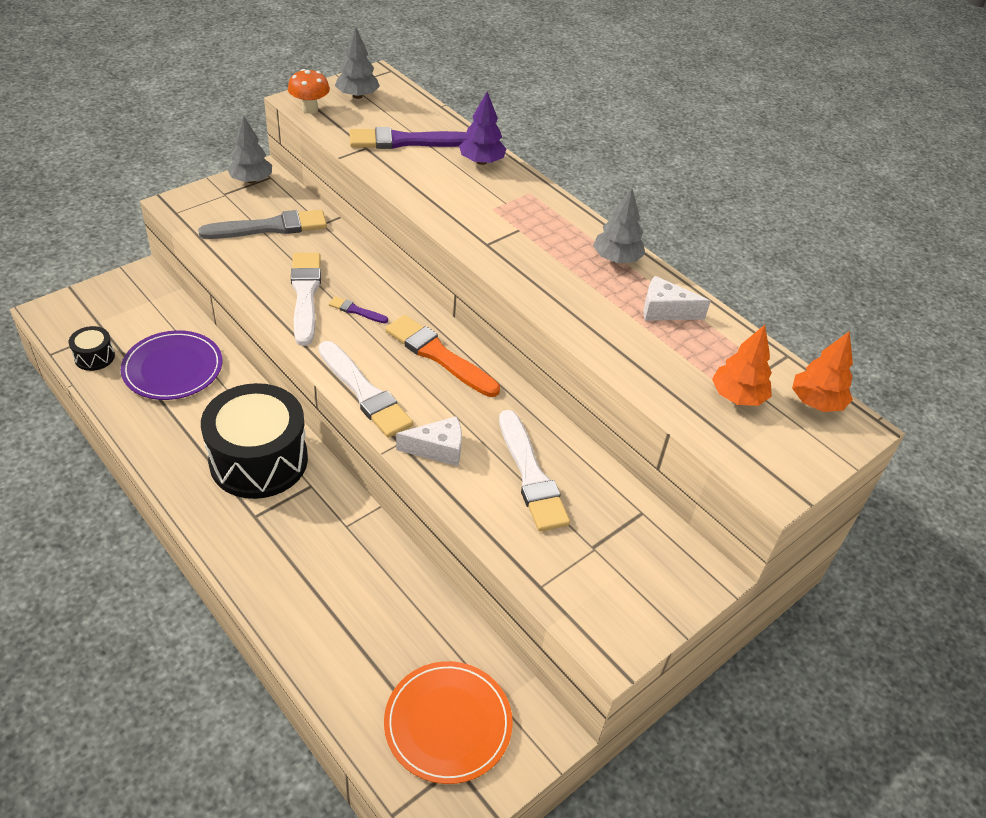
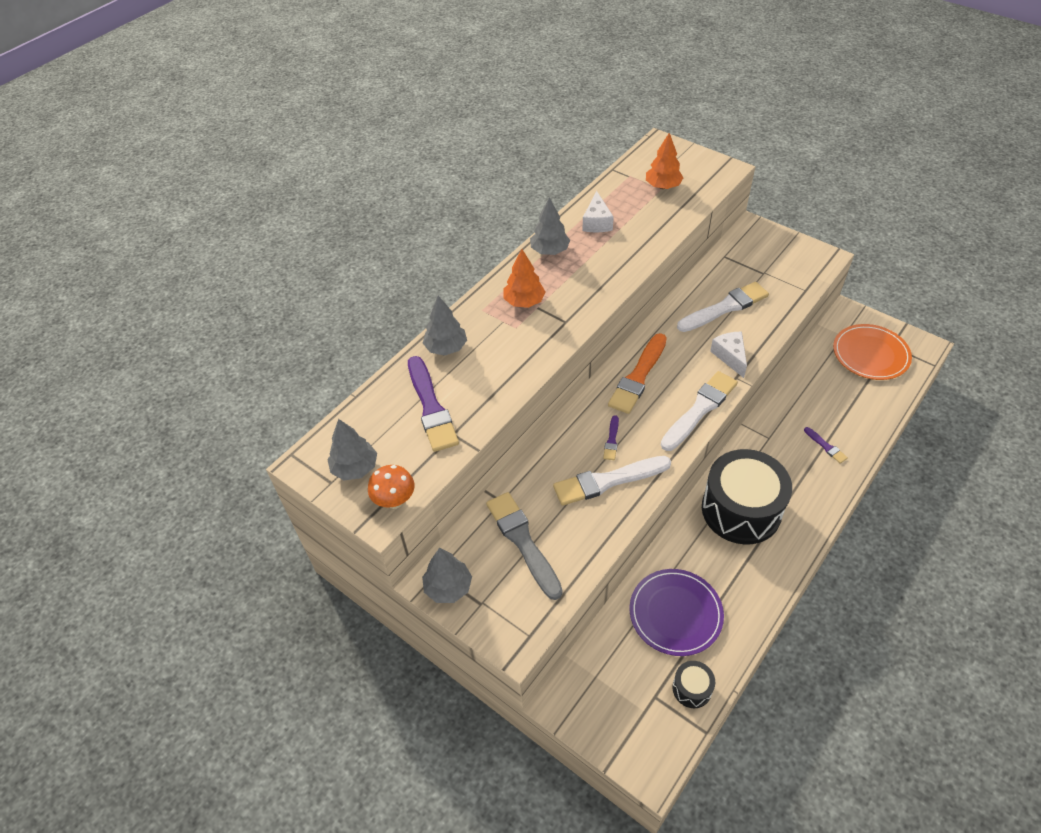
camera: 95 degrees left, 5 degrees up
purple tree [459,91,506,165] -> grey tree [423,296,467,356]
orange tree [792,331,853,412] -> orange tree moved to [504,249,546,308]
none -> purple brush [804,427,848,464]

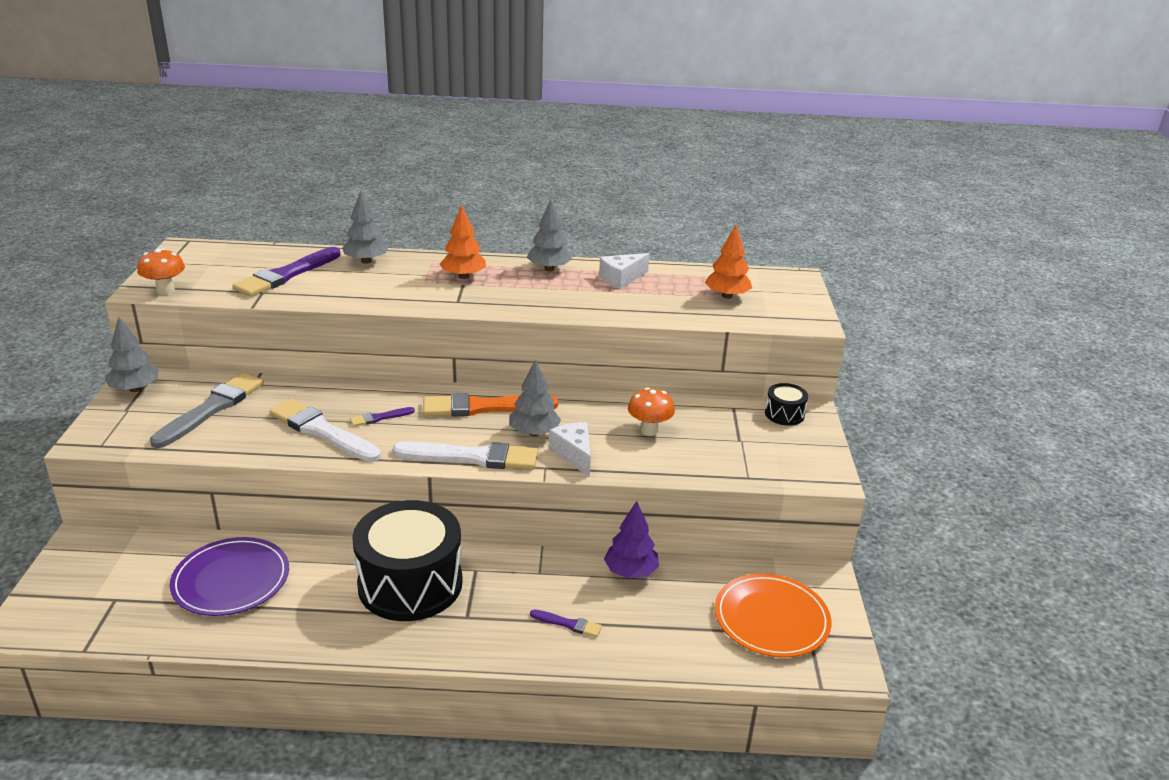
camera: 50 degrees right, 20 degrees down
grey tree [327,419,377,480] -> grey tree moved to [509,359,561,436]
black drum [673,661,715,708] -> black drum moved to [765,383,808,425]
white brush [677,282,769,332] -> orange mushroom [628,387,675,436]
white cheese [710,332,747,378] -> white cheese turned 60 degrees counterclockwise [549,422,591,477]
purple brush [804,427,848,464] -> purple brush turned 90 degrees counterclockwise [530,609,602,637]
none -> purple tree [604,501,659,579]

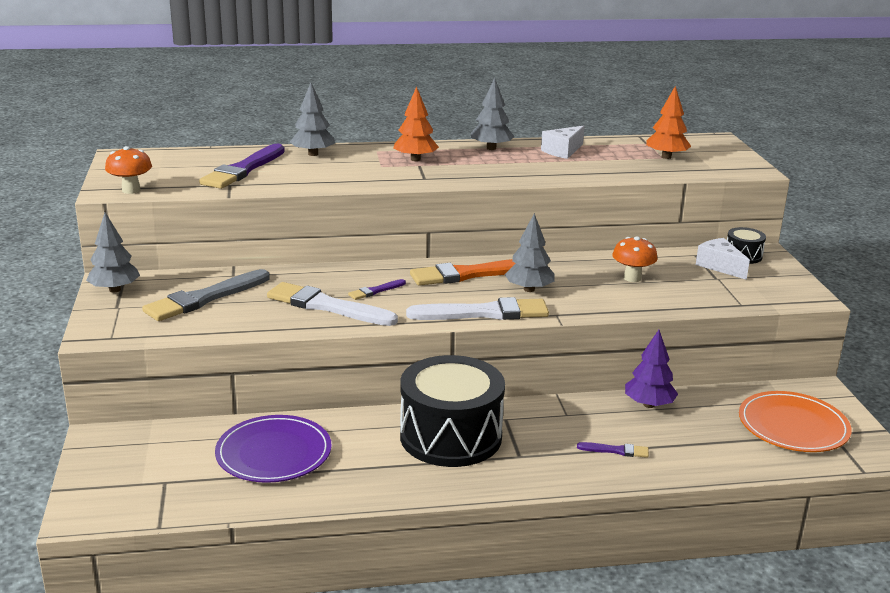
camera: 10 degrees left, 5 degrees down
grey brush [150,373,264,448] -> grey brush turned 150 degrees counterclockwise [142,269,270,321]
white cheese [549,422,591,477] -> white cheese moved to [696,238,750,280]

